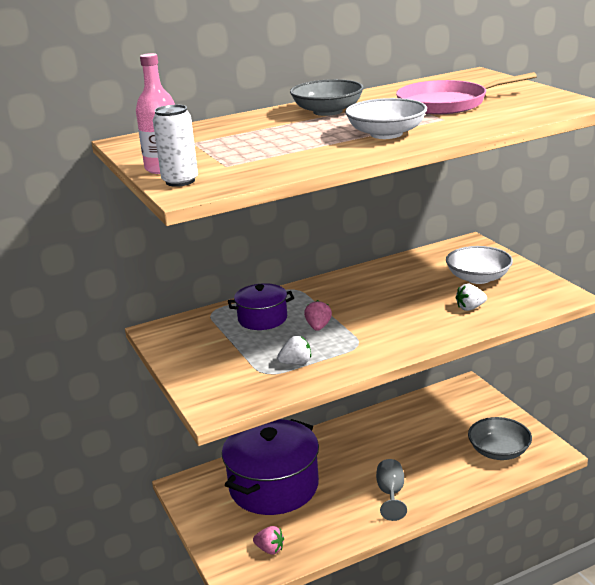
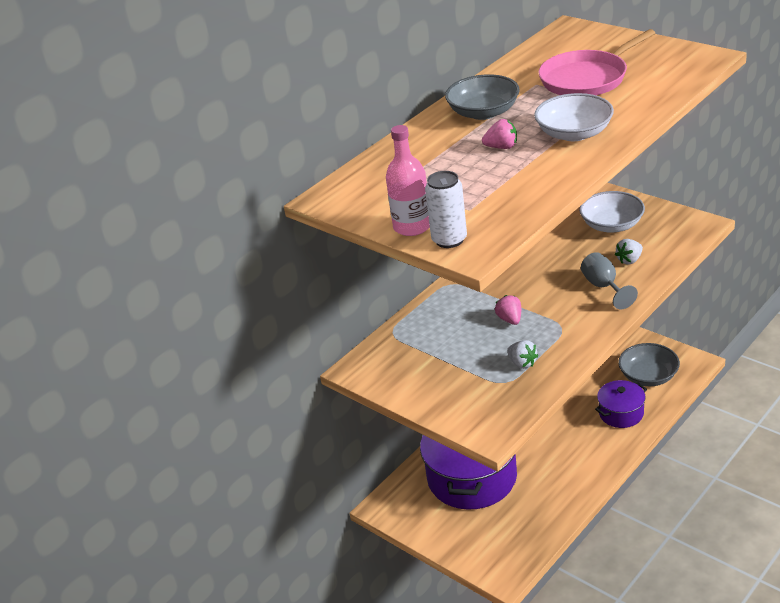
camera: 20 degrees left, 10 degrees up
purple pot [228,283,294,330] -> purple pot moved to [595,380,647,428]
pink strawberry [253,526,284,554] -> pink strawberry moved to [482,119,517,149]
white strawberry [277,336,311,364] -> white strawberry turned 90 degrees clockwise [507,340,538,369]
grey goblet [376,459,407,521] -> grey goblet moved to [581,252,638,309]

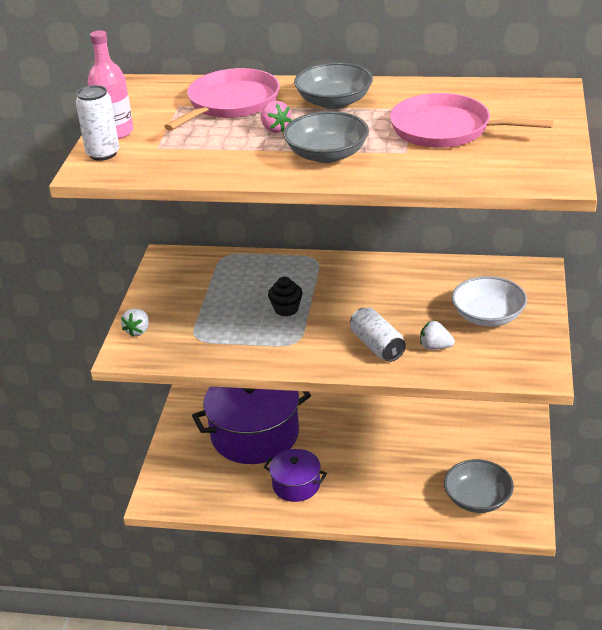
camera: 55 degrees right, 0 degrees up
pink strawberry [495,295,521,325] -> black cupcake [268,277,303,316]
white strawberry [507,340,538,369] -> white strawberry moved to [121,309,149,337]
white bowl [534,93,614,141] -> grey bowl [283,111,369,163]
grey goblet [581,252,638,309] -> white can [350,307,406,362]
purple pot [595,380,647,428] -> purple pot moved to [264,449,327,502]
none -> pink pan [164,68,280,131]

